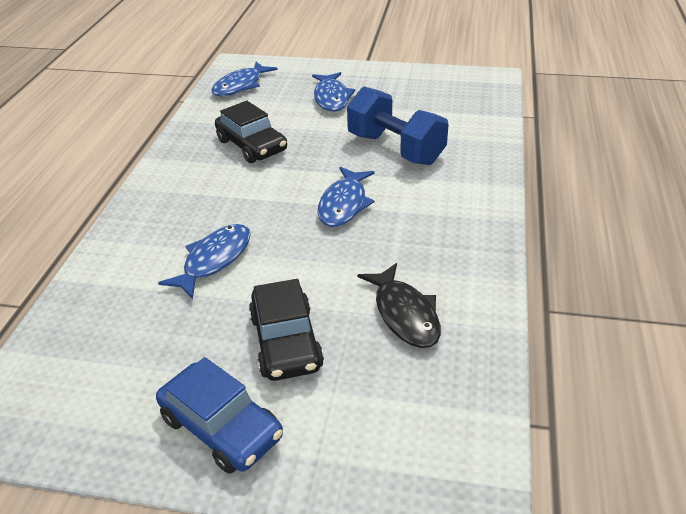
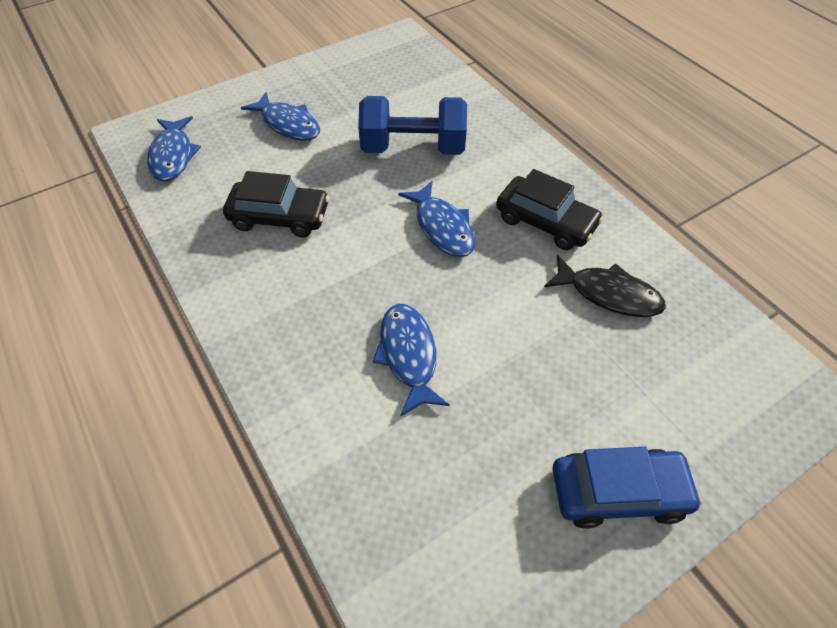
camera: 45 degrees left, 15 degrees up
black car [249,279,324,381] -> black car moved to [496,169,604,250]

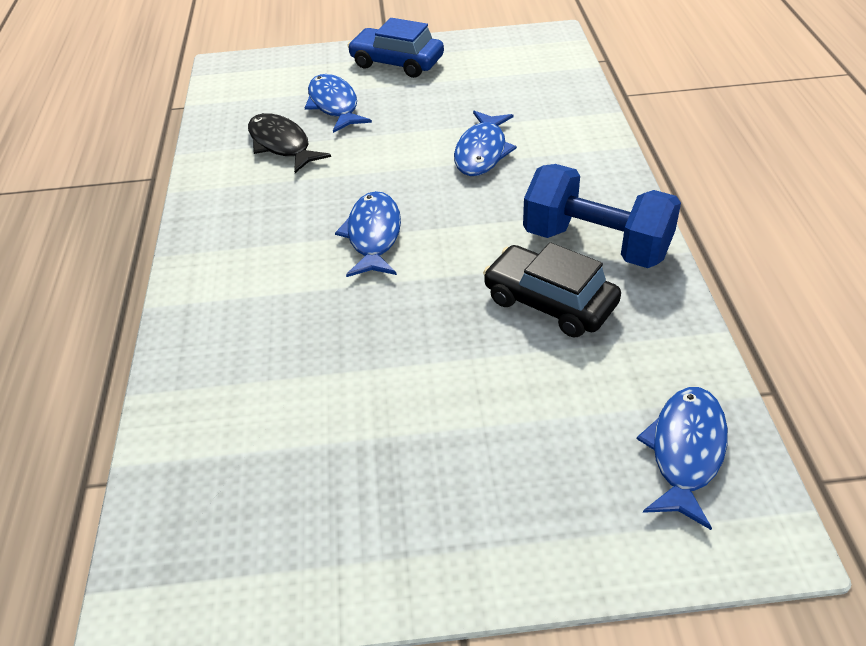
camera: 150 degrees left, 10 degrees down
blue fish [241,92,320,141] -> blue fish moved to [305,74,372,133]
blue dumbbell [358,96,467,155] -> blue dumbbell moved to [523,164,681,268]
black car [496,169,604,250] -> none

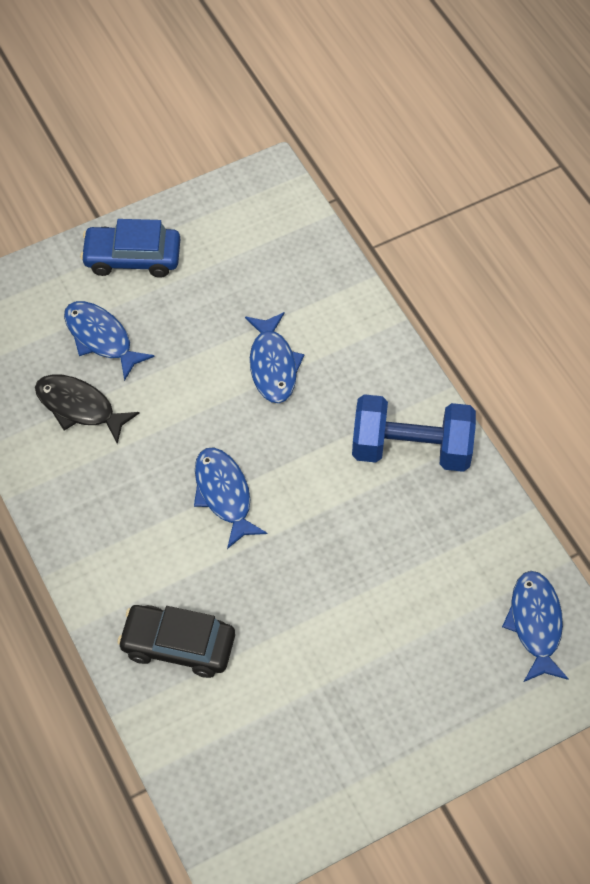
camera: 25 degrees left, 15 degrees up
black car [483,242,621,337] -> black car moved to [117,605,235,678]

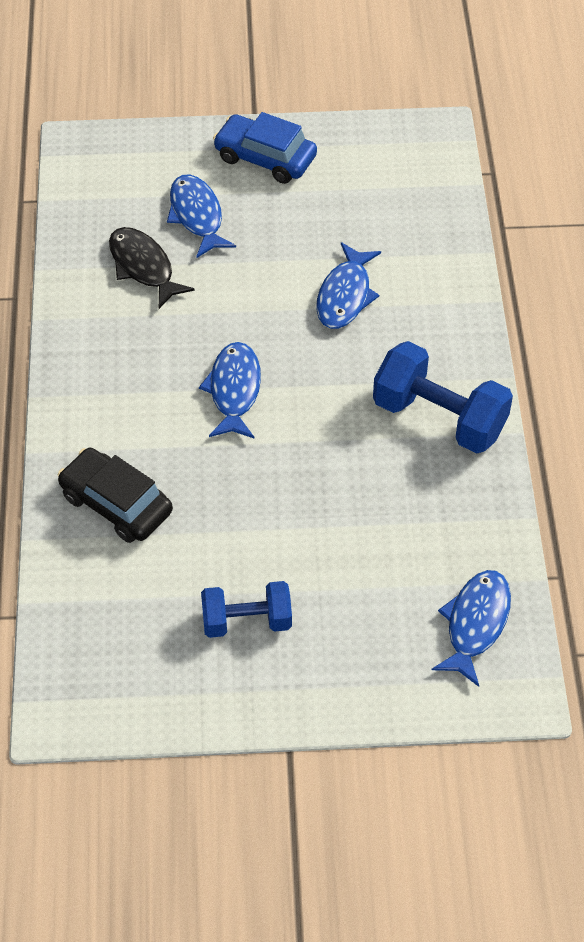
camera: 25 degrees right, 5 degrees down
none -> blue dumbbell [201,581,292,638]

